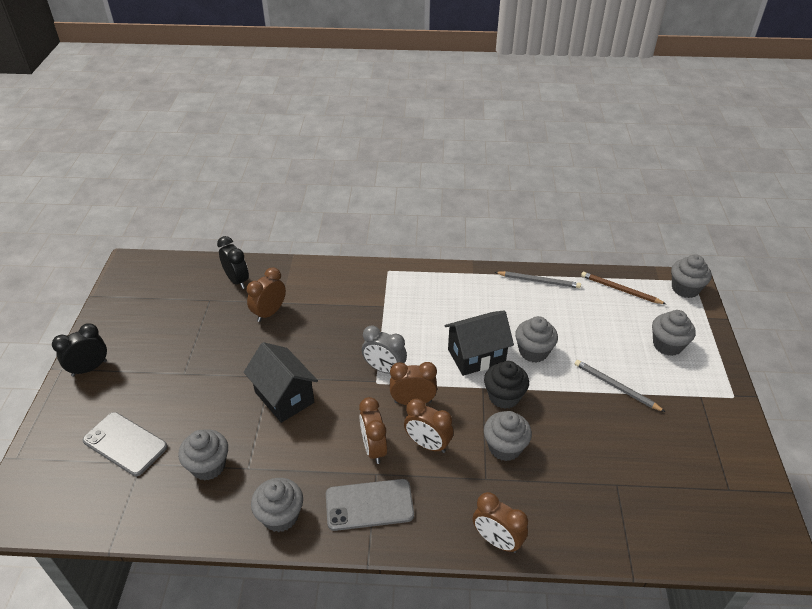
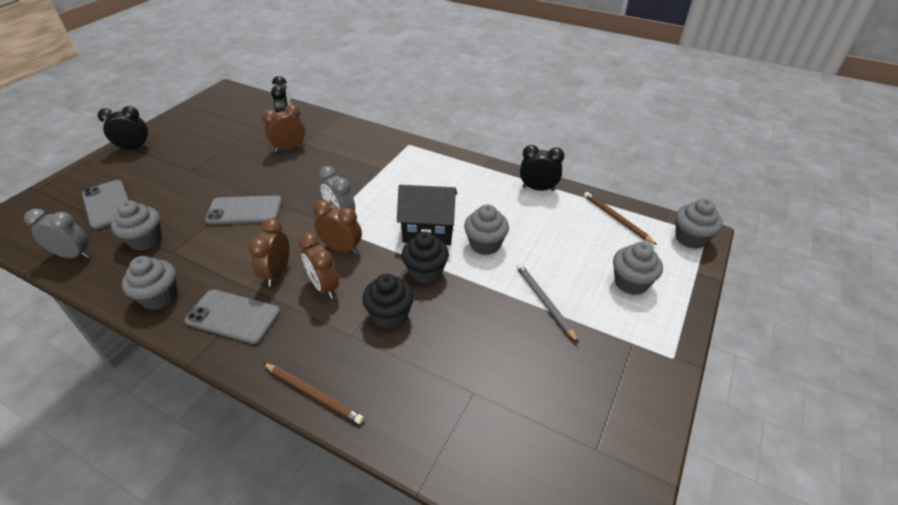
camera: 25 degrees right, 0 degrees up
black house [244,342,318,423] -> grey phone [205,196,282,225]
brown clock [473,492,528,553] -> brown pencil [263,363,364,424]
grey cupcake [484,411,532,461] -> black cupcake [362,274,414,329]
grey pencil [495,271,581,288] -> black clock [520,145,564,191]
none -> grey clock [24,209,90,258]

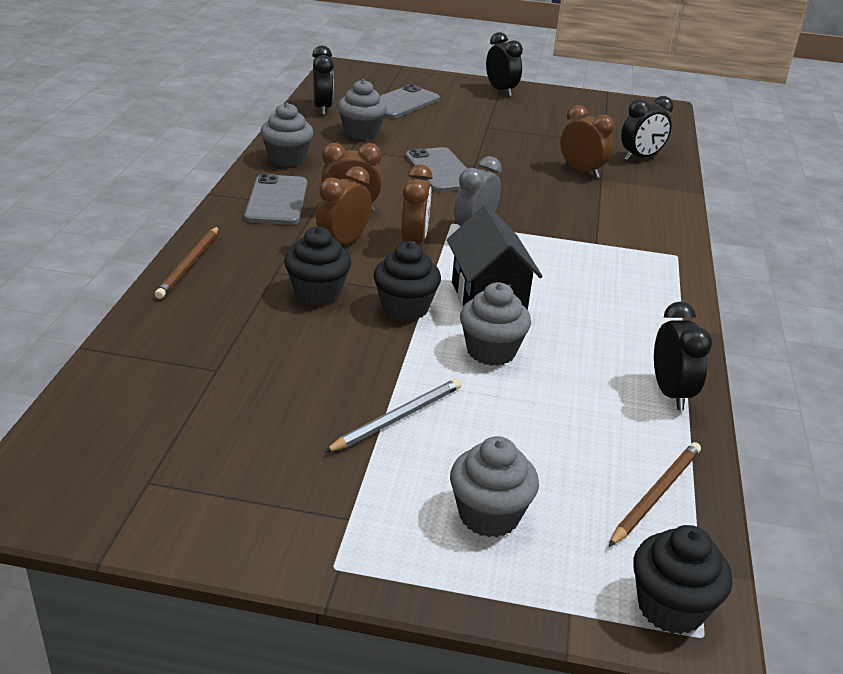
camera: 70 degrees right, 10 degrees down
grey clock [24,209,90,258] -> black clock [312,46,334,115]
grey cupcake [675,199,723,249] -> black cupcake [633,525,732,634]

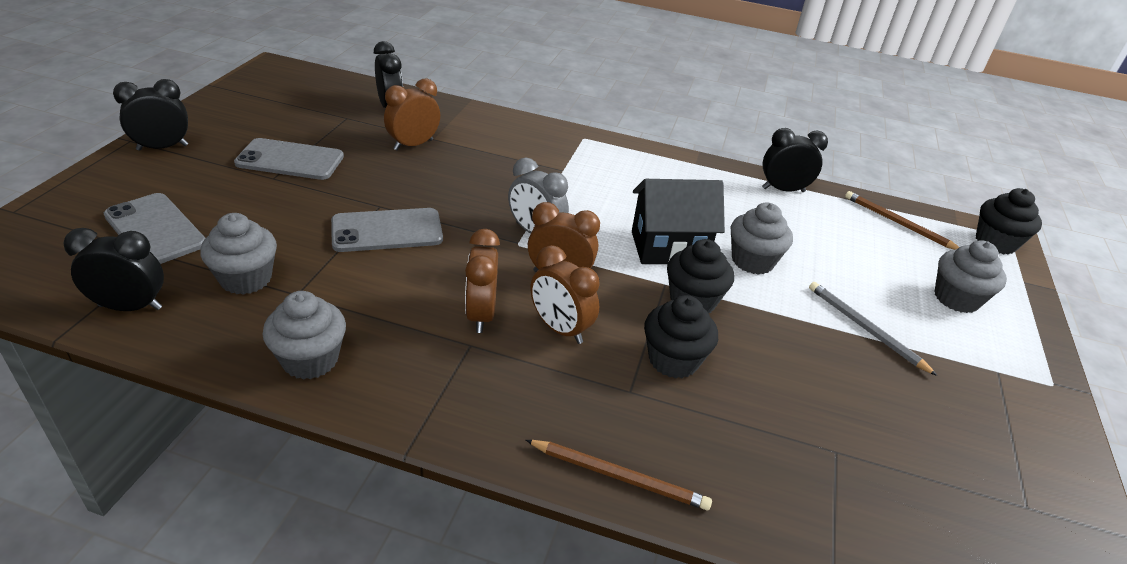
camera: 85 degrees left, 5 degrees up
grey phone [244,174,307,225] -> grey phone moved to [234,138,344,180]

